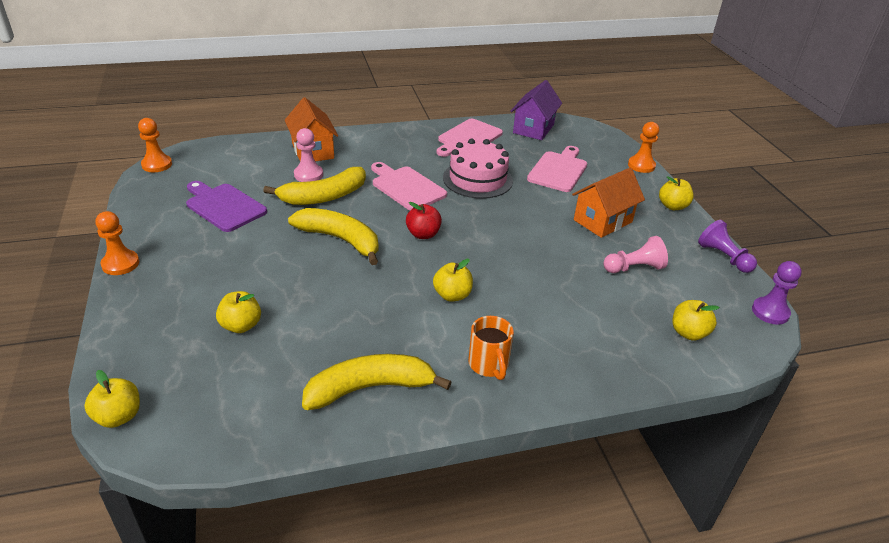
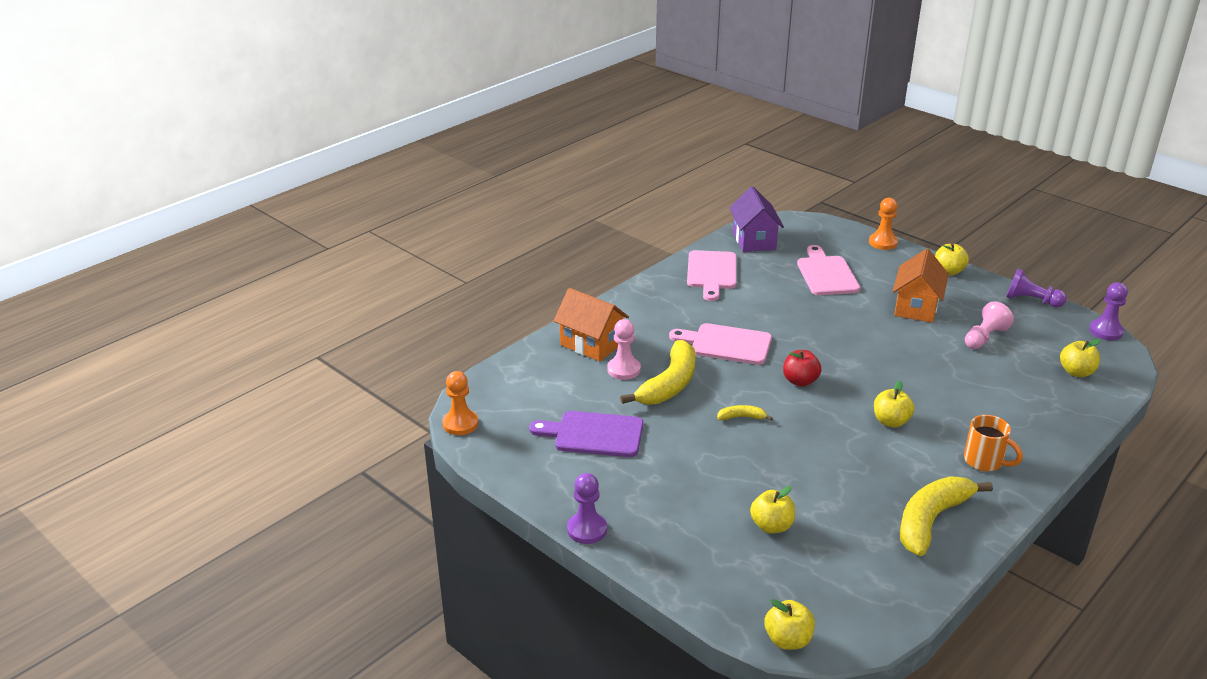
camera: 30 degrees left, 5 degrees down
orange pawn [95,211,139,275] -> purple pawn [567,473,607,544]
yellow banana [288,208,378,265] -> yellow banana [717,405,773,421], size x0.45
pink cake [443,139,513,199] -> none

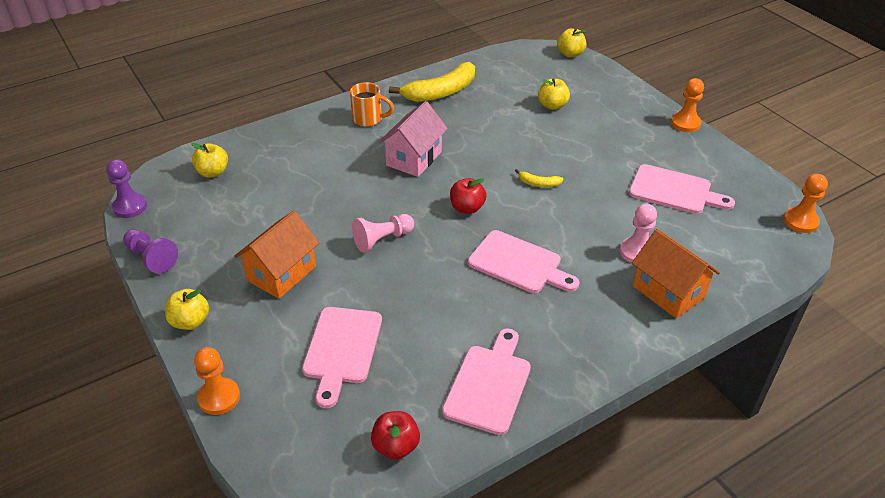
camera: 165 degrees left, 10 degrees up
purple cutting board [529,411,643,457] -> pink cutting board [629,164,735,214]
purple pawn [567,473,607,544] -> orange pawn [671,78,704,132]
yellow banana [620,340,696,405] -> none
purple house [729,186,784,252] -> red apple [371,411,420,460]
yellow apple [874,380,915,428] -> pink house [379,101,448,177]
orange mug [964,415,1023,471] -> orange mug turned 135 degrees clockwise [350,82,394,127]
pink pawn [965,301,1014,349] -> pink pawn moved to [352,214,414,253]

